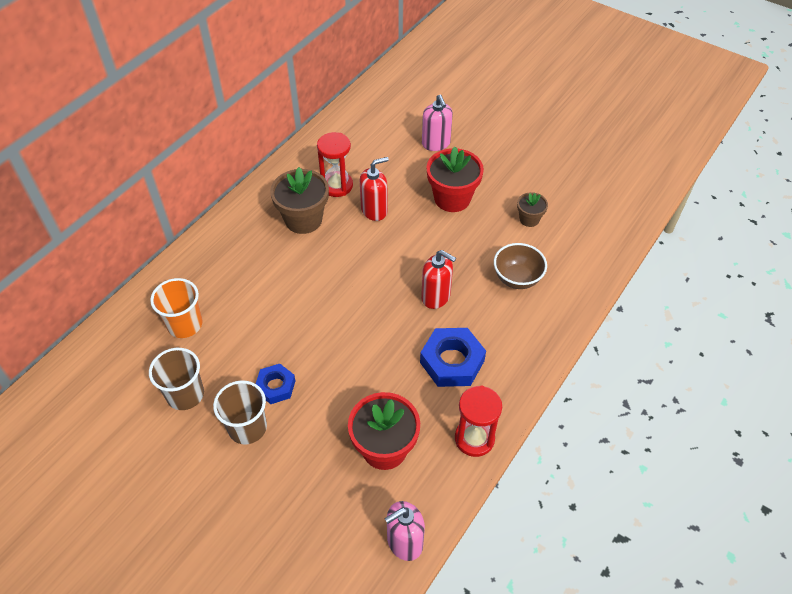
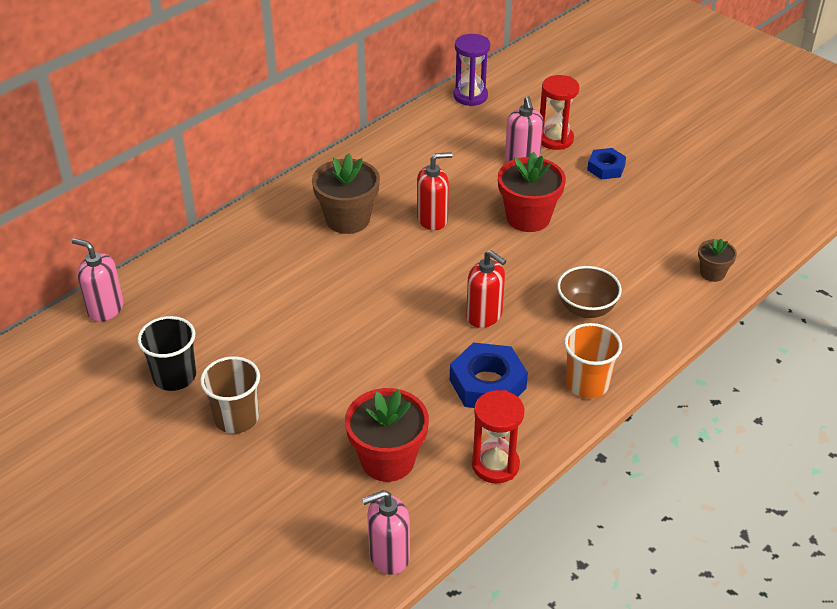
camera: 10 degrees right, 10 degrees down
brown cup [149,348,204,410] -> black cup [137,316,196,391]
orange cup [150,278,202,338] -> orange cup moved to [564,323,622,398]
blue nut [256,364,295,404] -> blue nut moved to [587,148,626,179]
red hourglass [317,132,353,197] -> red hourglass moved to [540,75,579,150]
brown flower pot [517,192,548,227] -> brown flower pot moved to [698,238,737,282]
none -> pink soap dispenser [72,238,124,322]
none -> purple hourglass [454,34,490,106]

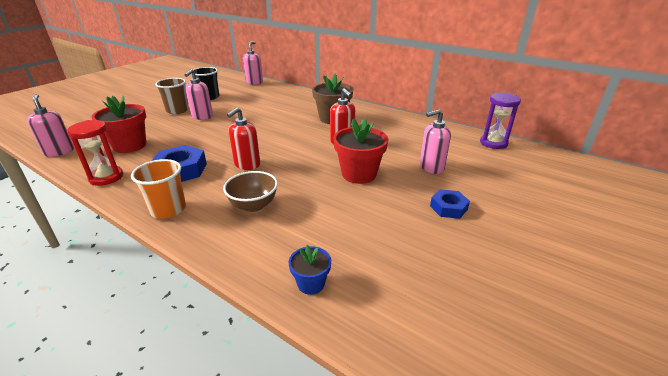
camera: 80 degrees right, 10 degrees down
red hourglass [540,75,579,150] -> none
brown flower pot [698,238,737,282] -> blue flower pot [289,245,331,295]
none -> pink soap dispenser [185,69,213,120]

